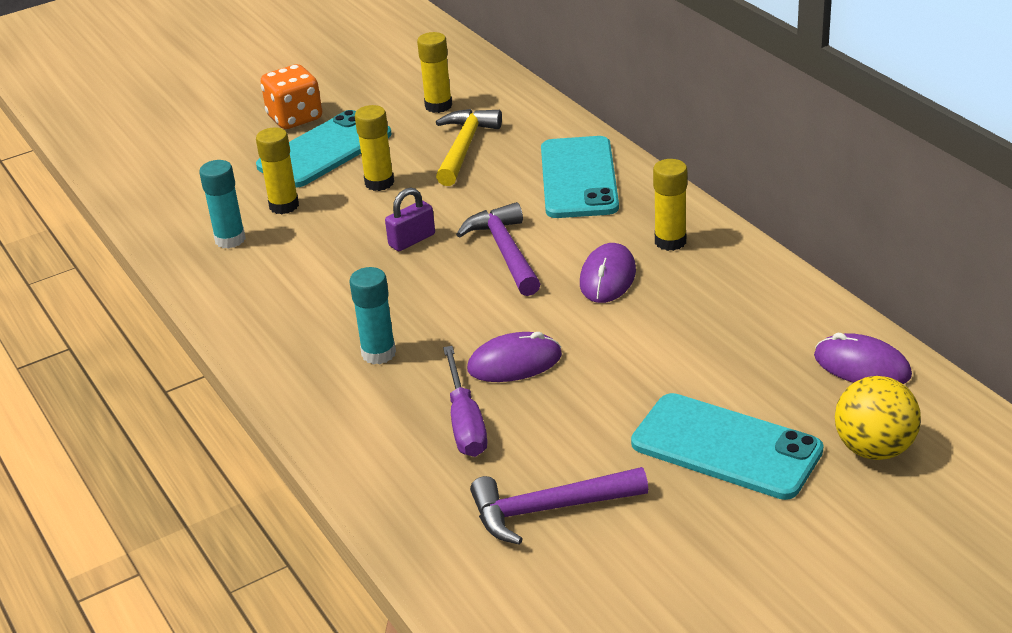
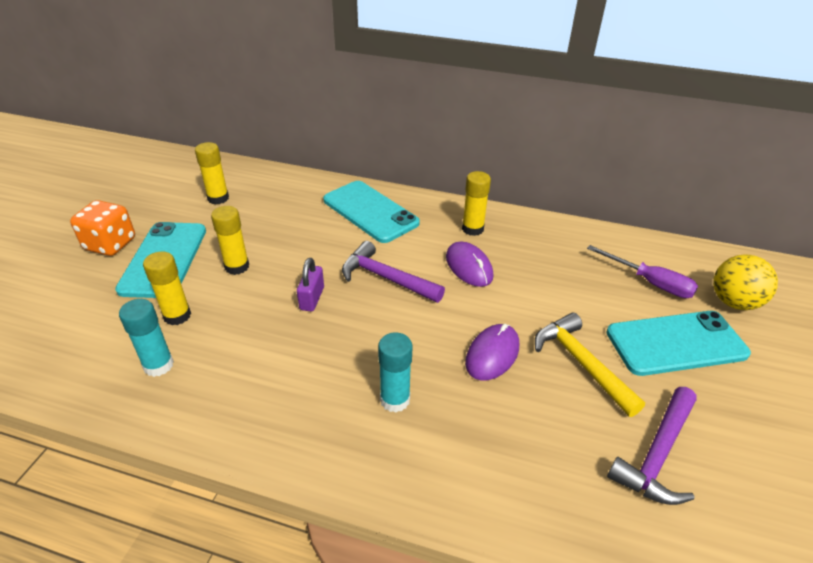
camera: 45 degrees left, 5 degrees up
yellow hammer [436,109,502,186] -> yellow hammer moved to [535,312,645,417]
purple screwdriver [443,346,487,457] -> purple screwdriver moved to [587,245,698,298]
purple mouse [814,333,912,384] -> none

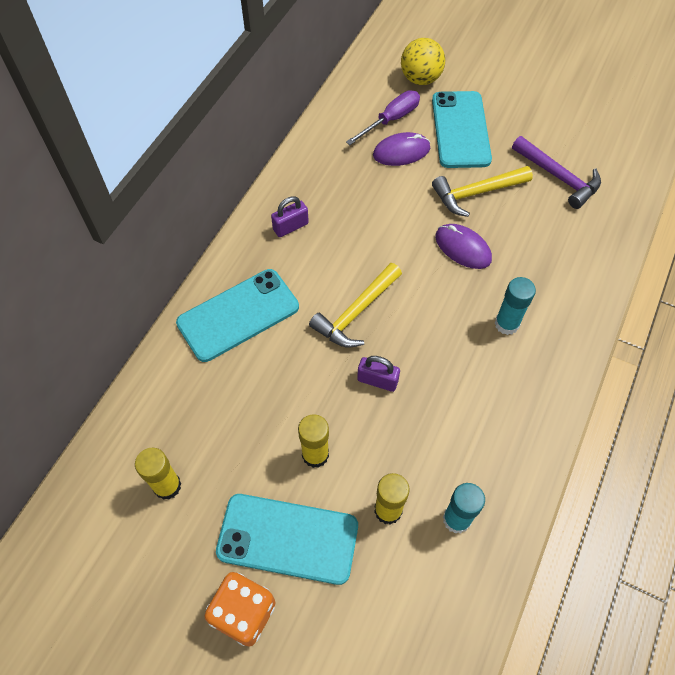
camera: 80 degrees left, 20 degrees up
purple hammer [342,241,445,303] -> yellow hammer [309,263,402,348]
purple mouse [446,242,494,287] -> purple mouse moved to [373,132,430,166]
yellow glue stick [462,171,491,236] -> purple padlock [271,196,309,237]

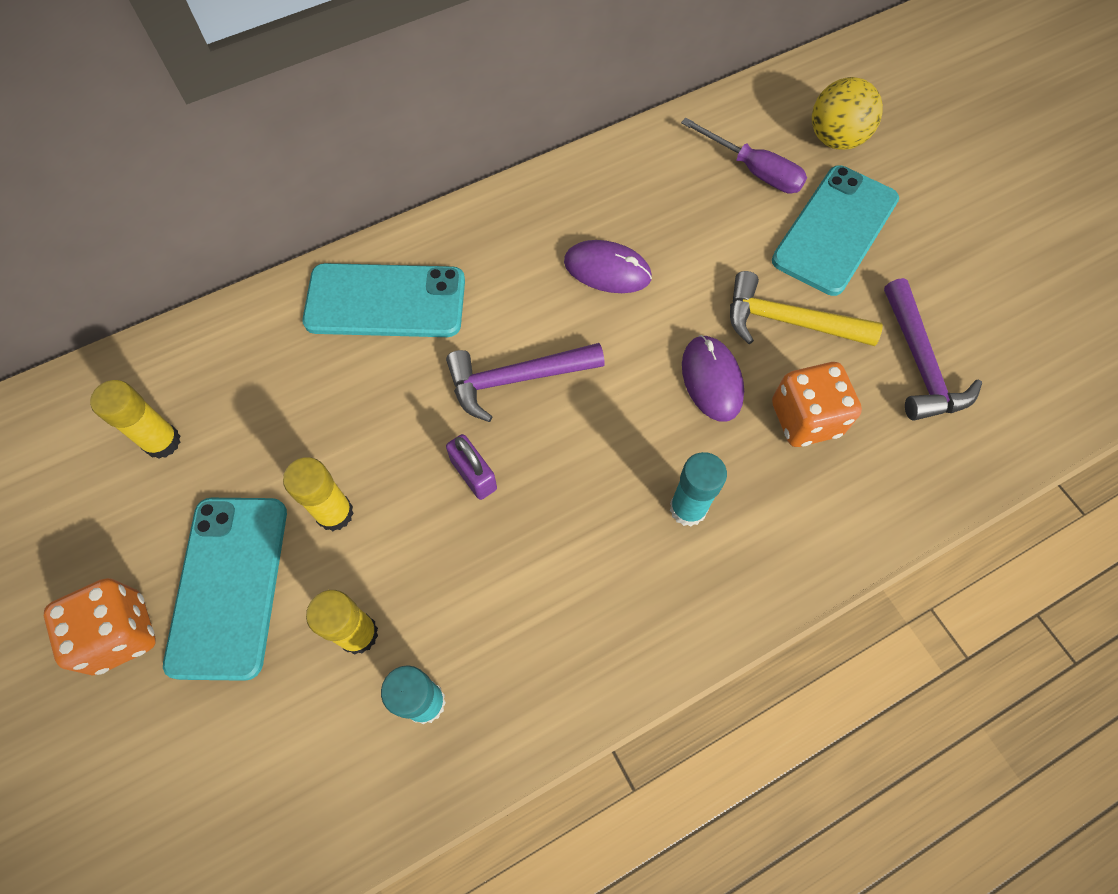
camera: 35 degrees right, 5 degrees up
turquoise phone [216,494,358,585] -> turquoise phone turned 45 degrees clockwise [163,498,287,681]
purple padlock [271,196,309,237] -> none
yellow hammer [309,263,402,348] -> purple hammer [446,343,605,422]
purple screwdriver [346,90,420,145] -> purple screwdriver turned 45 degrees clockwise [681,118,807,194]
purple mouse [373,132,430,166] -> purple mouse moved to [564,240,652,293]
none -> orange dice [772,362,862,447]

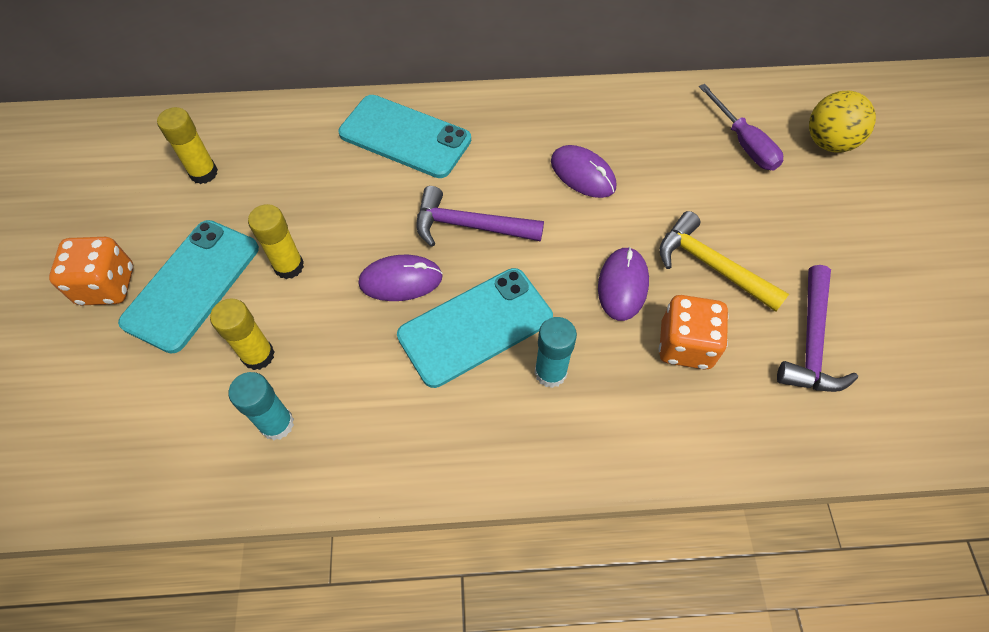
camera: 25 degrees right, 5 degrees down
purple padlock [446,434,497,500] -> purple mouse [358,255,443,301]
turquoise phone [772,166,899,296] -> turquoise phone moved to [397,268,553,388]

